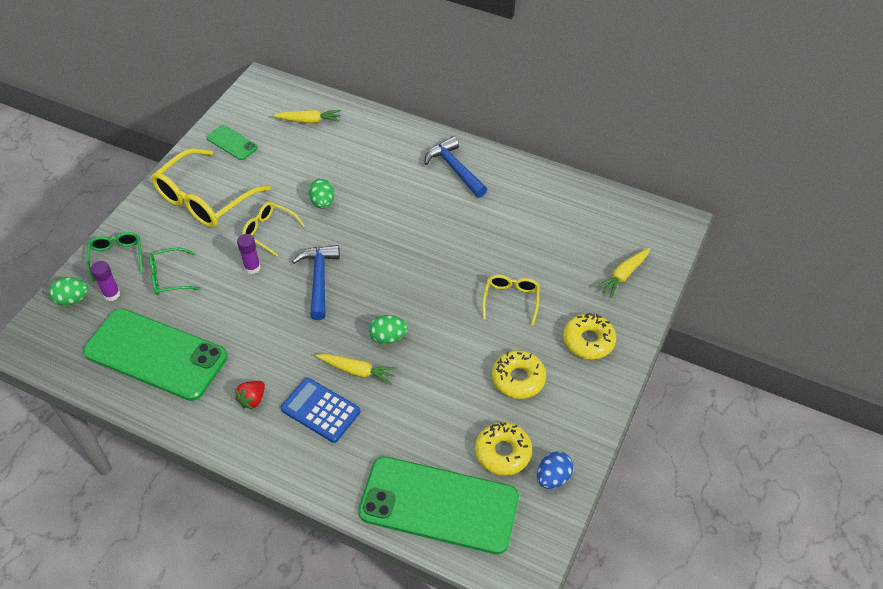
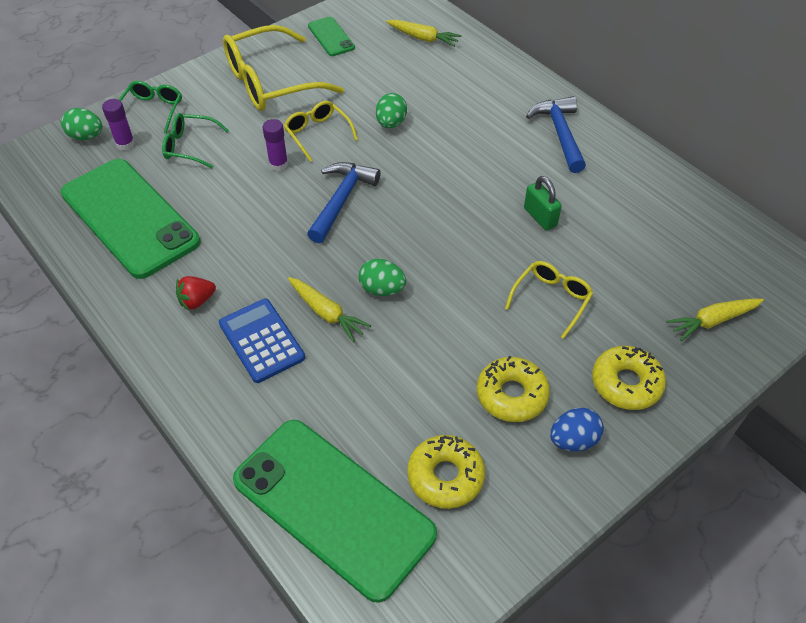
camera: 25 degrees right, 0 degrees up
blue egg [537,451,573,489] -> blue egg moved to [550,408,604,451]
none -> green padlock [524,176,562,231]

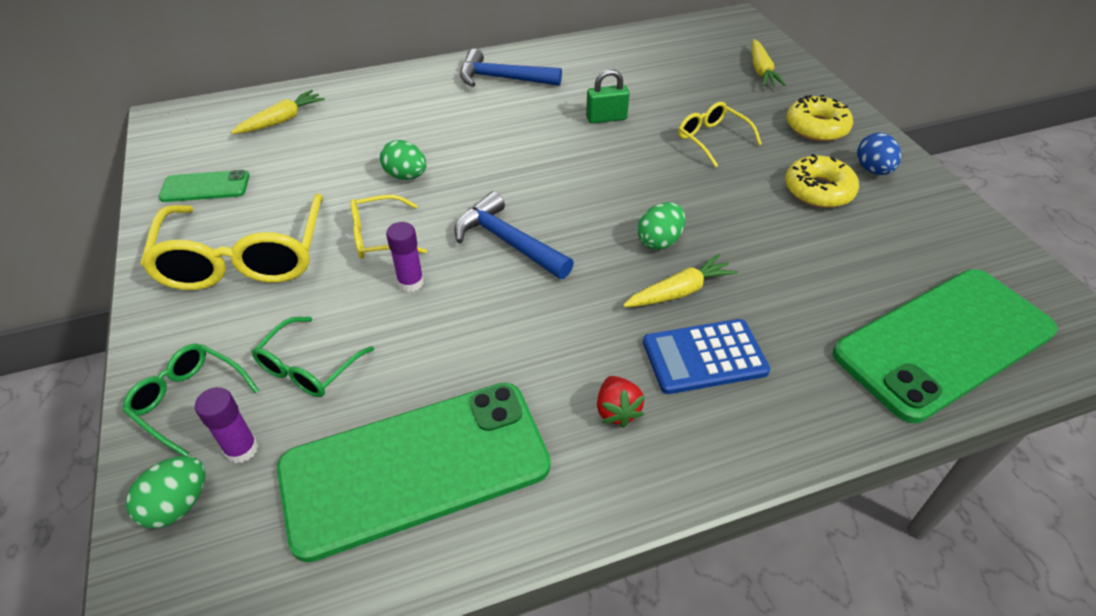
camera: 70 degrees left, 5 degrees down
yellow donut [407,435,485,509] -> none

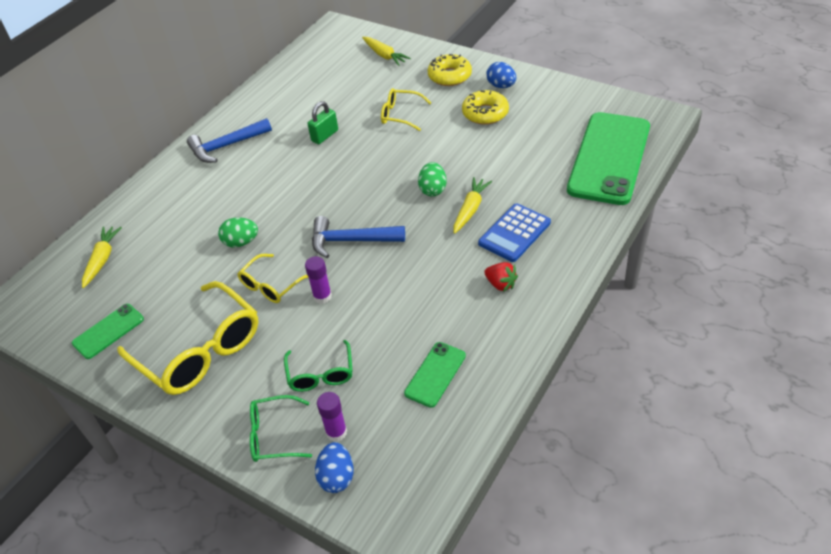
camera: 35 degrees left, 0 degrees up
green egg [126,456,205,528] -> blue egg [315,442,354,493]
green phone [277,383,551,563] -> green phone [404,342,466,408], size x0.46

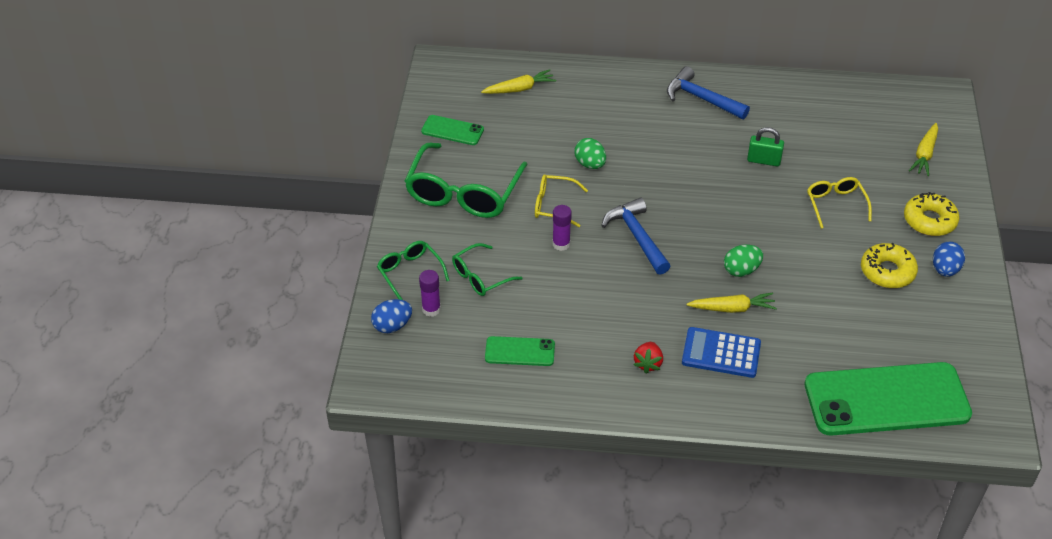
camera: 60 degrees right, 0 degrees up
yellow glasses [117,281,259,395] -> green glasses [405,143,528,218]

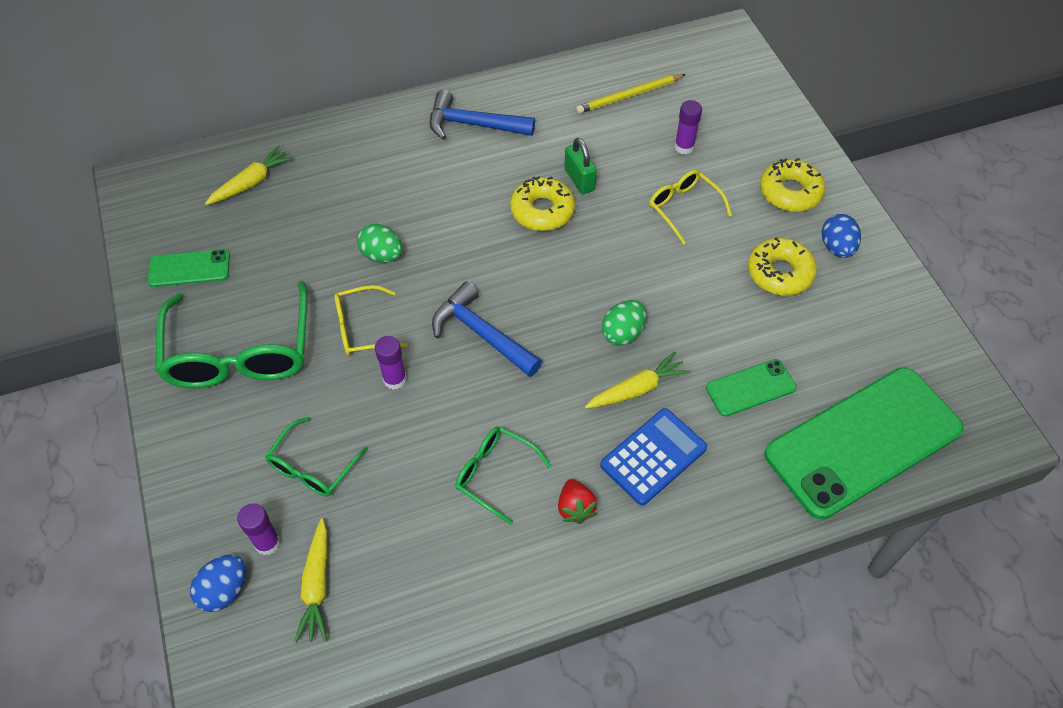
camera: 25 degrees left, 10 degrees up
green glasses [377,241,450,300] -> green glasses moved to [455,426,551,525]
green phone [485,336,555,366] -> green phone moved to [706,359,797,417]
blue calculator [682,327,761,378] -> blue calculator turned 150 degrees clockwise [600,408,707,505]
green padlock [747,127,784,166] -> green padlock turned 75 degrees clockwise [564,138,597,194]
yellow carrot [909,123,938,176] -> yellow carrot moved to [294,519,328,643]
none -> yellow donut [510,176,575,231]
none -> yellow pencil [576,74,686,114]
none -> purple glue stick [674,100,702,155]

